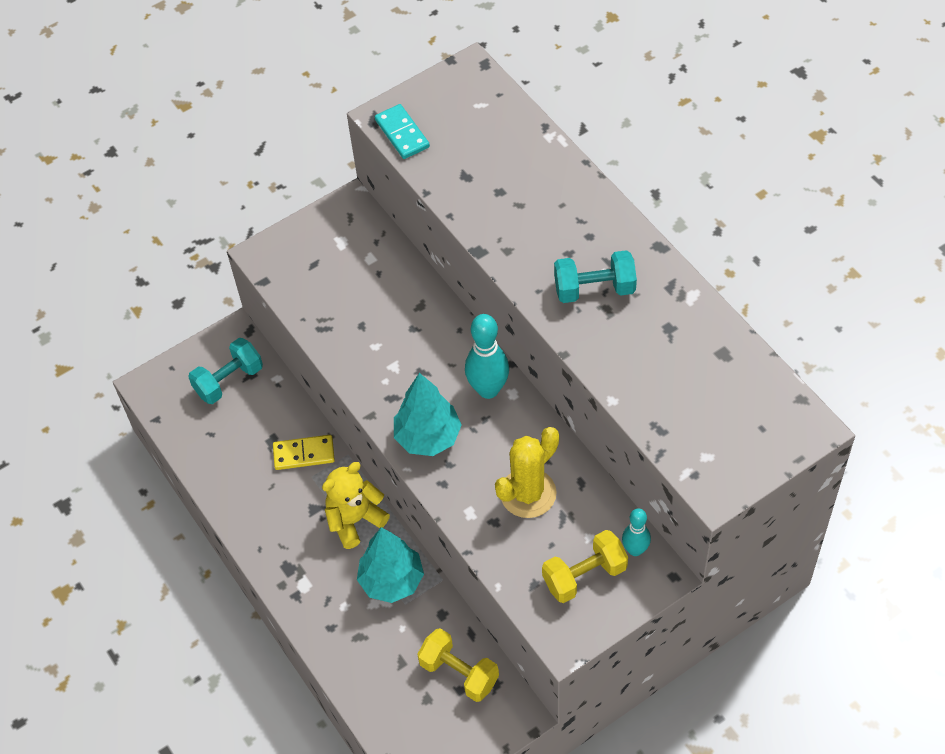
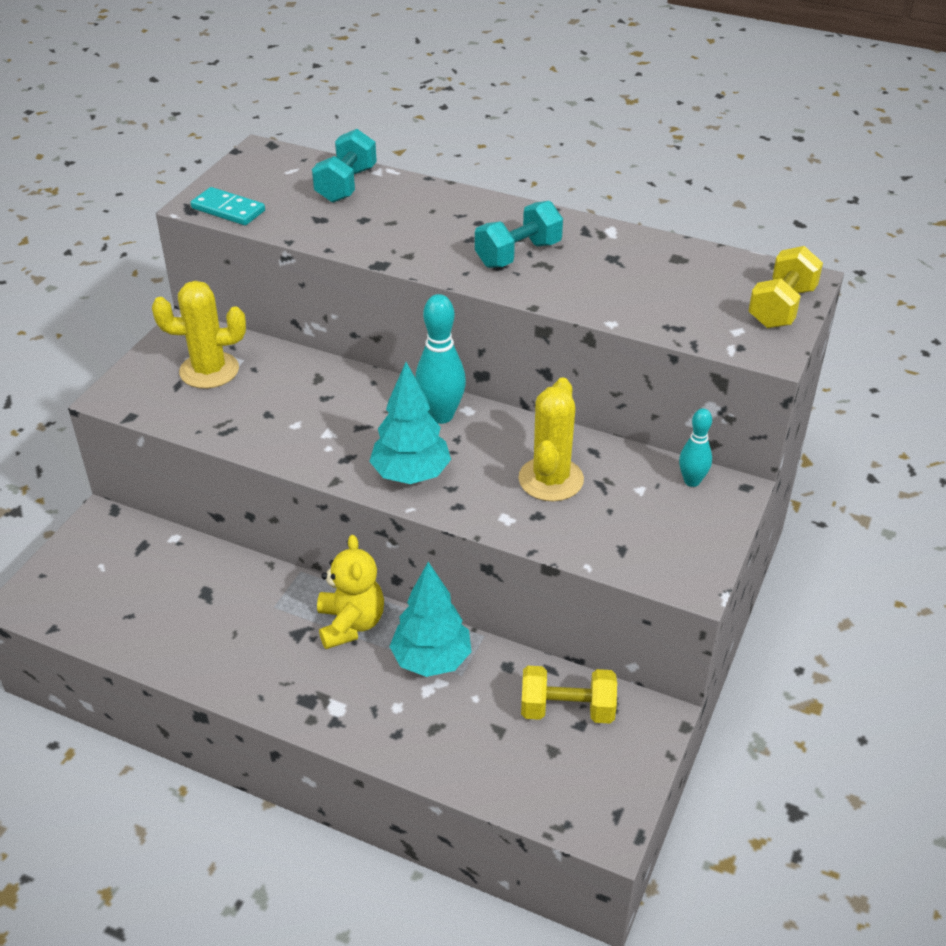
camera: 35 degrees left, 15 degrees down
turquoise dumbbell [188,338,263,404] -> turquoise dumbbell moved to [312,129,377,203]
yellow domino [273,435,335,470] -> none
yellow teddy bear [322,462,390,549] -> yellow teddy bear turned 150 degrees clockwise [317,535,384,649]
yellow dumbbell [542,530,628,603] -> yellow dumbbell moved to [749,246,823,329]
none -> yellow cactus [152,281,246,389]

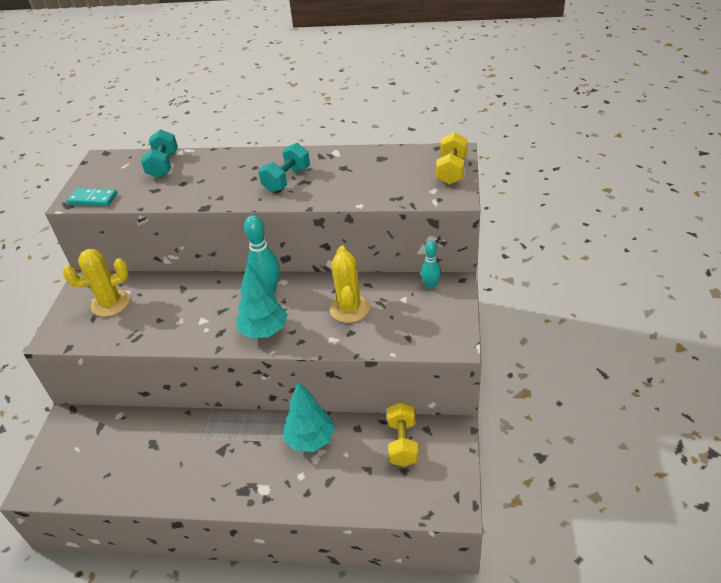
camera: 15 degrees left, 0 degrees up
yellow teddy bear [317,535,384,649] -> none
yellow dumbbell [521,666,617,724] -> yellow dumbbell turned 75 degrees counterclockwise [387,402,418,467]

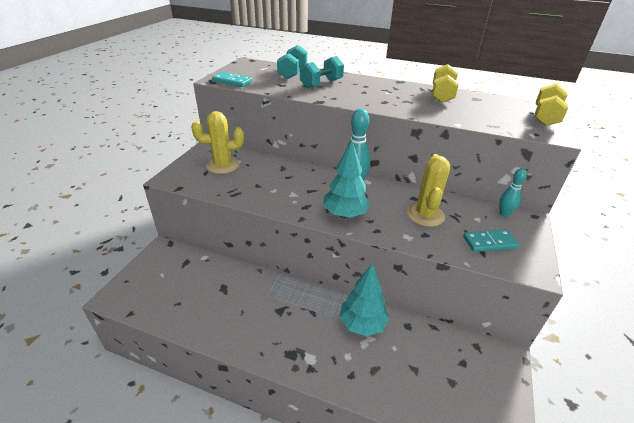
camera: 10 degrees right, 5 degrees down
turquoise dumbbell [258,143,310,192] -> turquoise dumbbell moved to [300,56,344,89]
yellow dumbbell [387,402,418,467] -> yellow dumbbell moved to [432,64,459,103]
none -> turquoise domino [463,229,519,252]

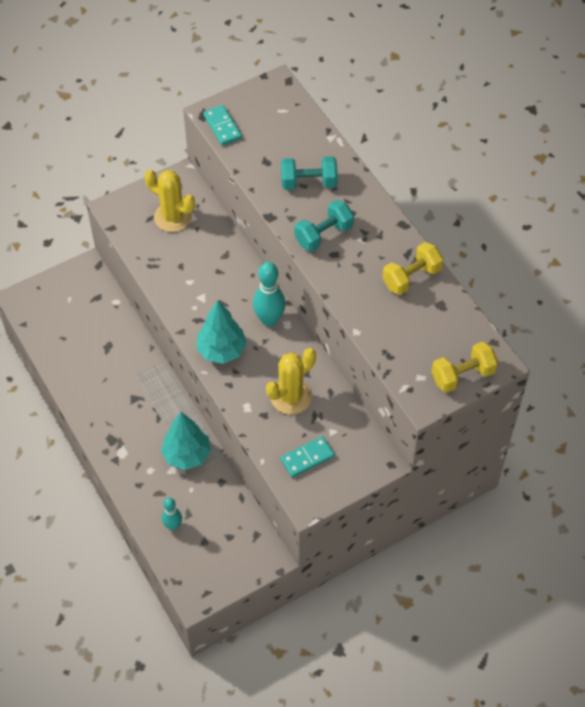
camera: 40 degrees right, 20 degrees up
turquoise dumbbell [277,45,307,79] -> turquoise dumbbell moved to [295,200,354,252]
turquoise domino [463,229,519,252] -> turquoise domino turned 60 degrees counterclockwise [281,436,335,478]
turquoise bowling pin [499,168,527,217] -> turquoise bowling pin moved to [162,497,182,530]

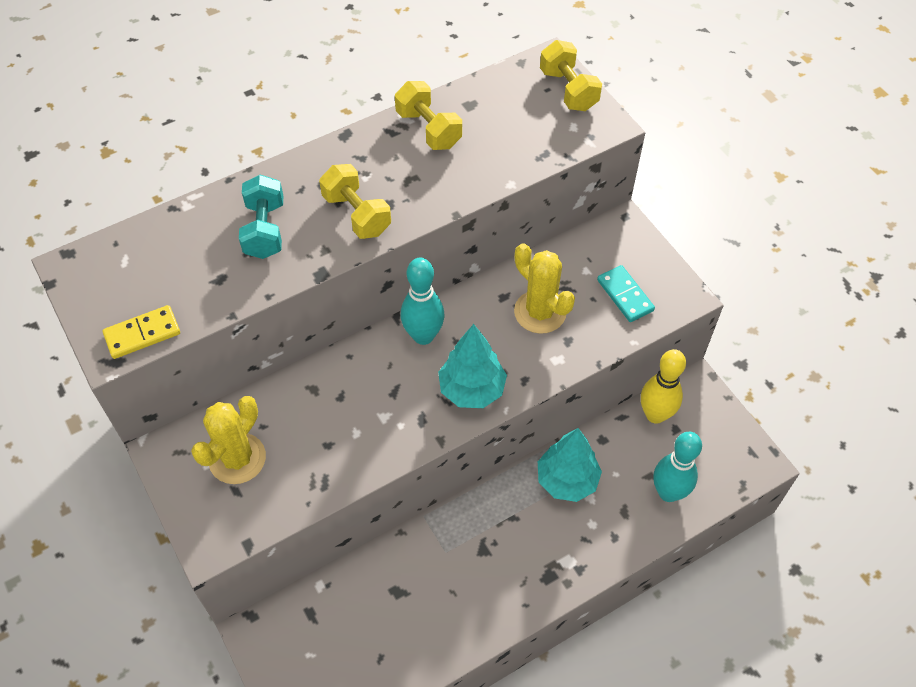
camera: 90 degrees left, 0 degrees up
turquoise bowling pin [162,497,182,530] -> turquoise bowling pin [653,432,702,502], size x1.64
turquoise domino [203,105,242,145] -> yellow domino [103,305,180,359]
turquoise dumbbell [295,200,354,252] -> yellow dumbbell [319,164,391,239]
none -> yellow bowling pin [641,349,686,424]

